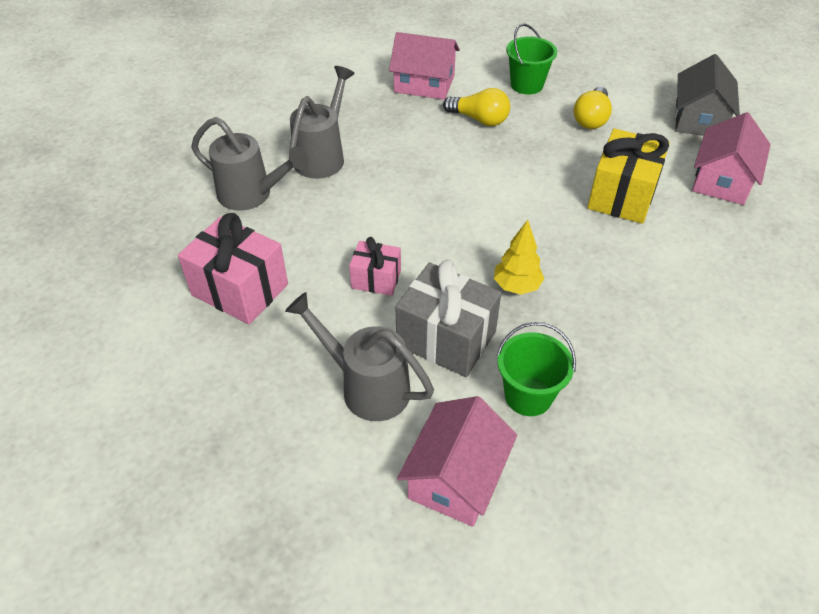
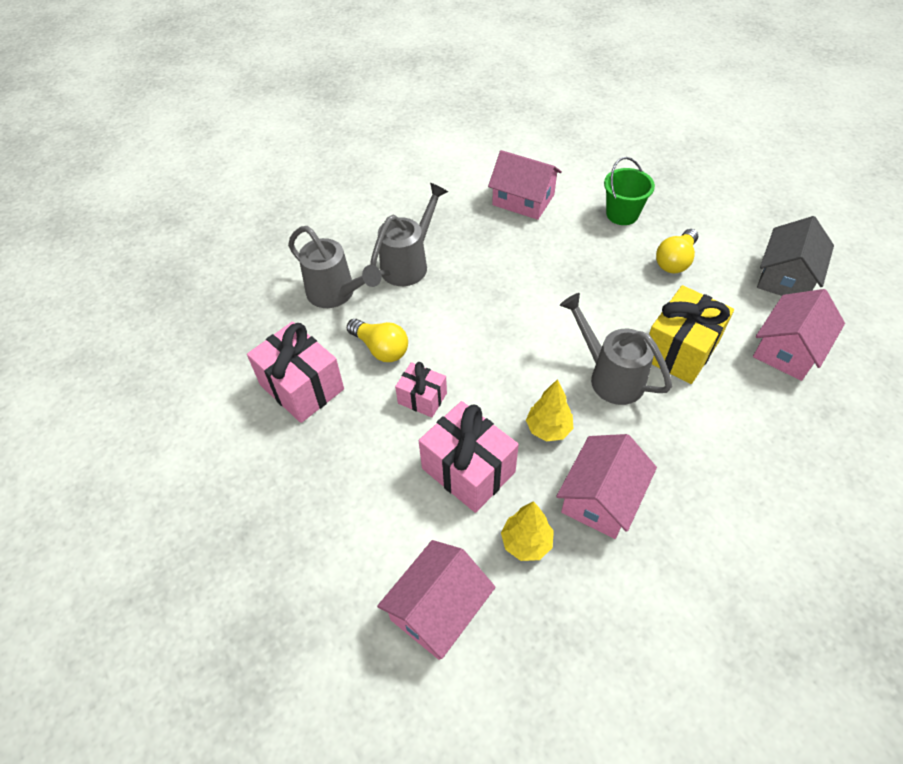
camera: 15 degrees right, 5 degrees up
grey watering can [285,292,434,421] -> grey watering can moved to [560,293,672,405]
grey gift [396,260,501,377] -> pink gift [419,401,519,513]
yellow light bulb [443,88,510,126] -> yellow light bulb moved to [347,319,408,362]
green bucket [497,322,576,416] -> yellow tree [501,501,554,561]
none -> pink house [556,434,657,539]

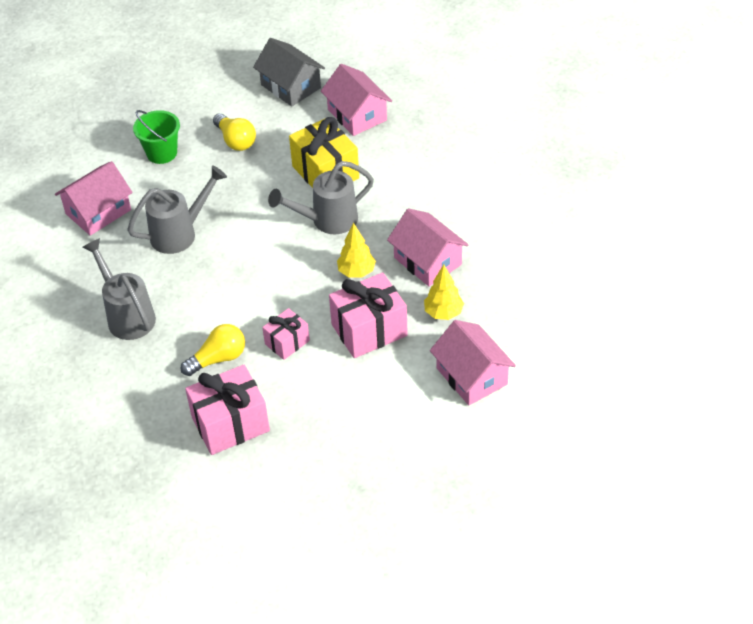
camera: 70 degrees left, 5 degrees down
grey watering can [288,226,381,308] -> grey watering can moved to [127,165,227,254]

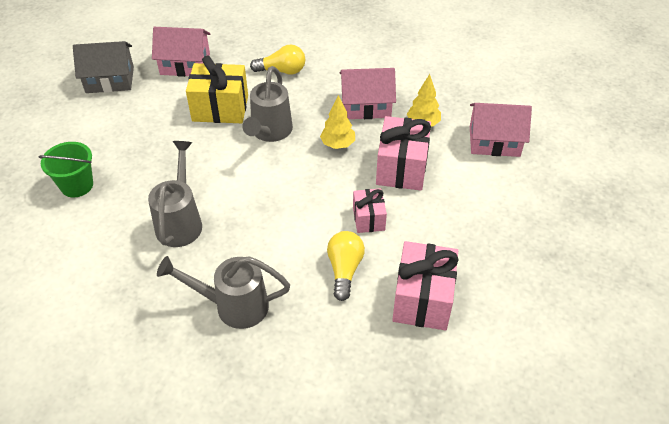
camera: 55 degrees left, 0 degrees up
pink house [55,161,133,236] -> none
yellow light bulb [213,113,256,151] -> yellow light bulb moved to [250,44,305,75]

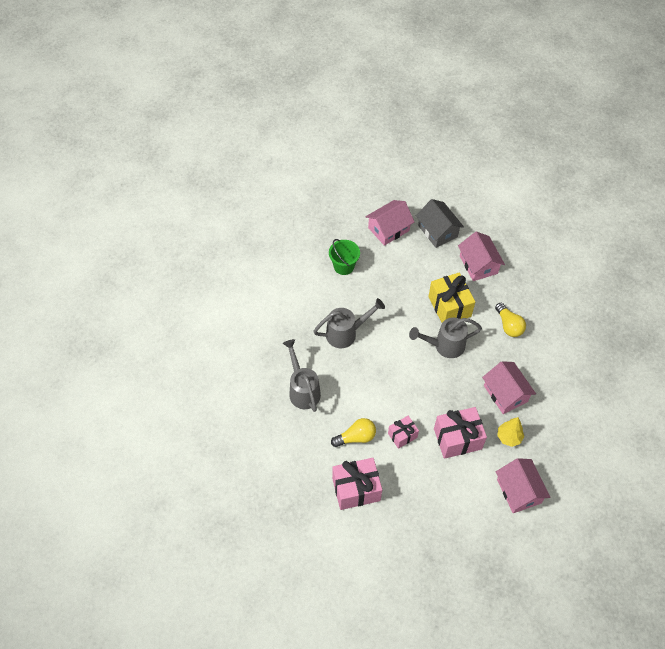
camera: 65 degrees right, 10 degrees up
yellow tree [320,95,355,149] -> none
none -> pink house [365,200,414,246]

